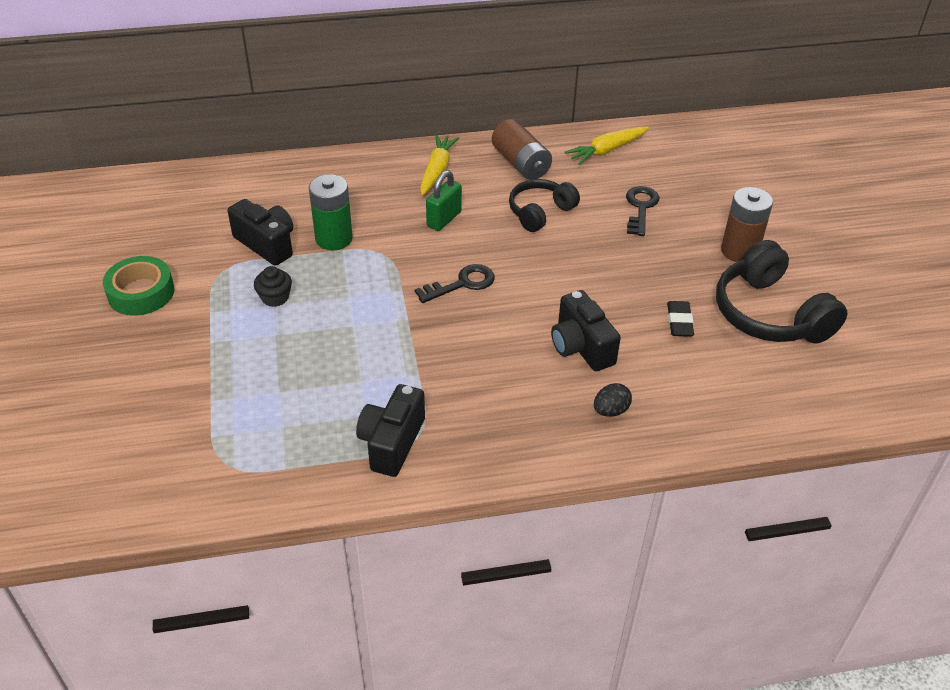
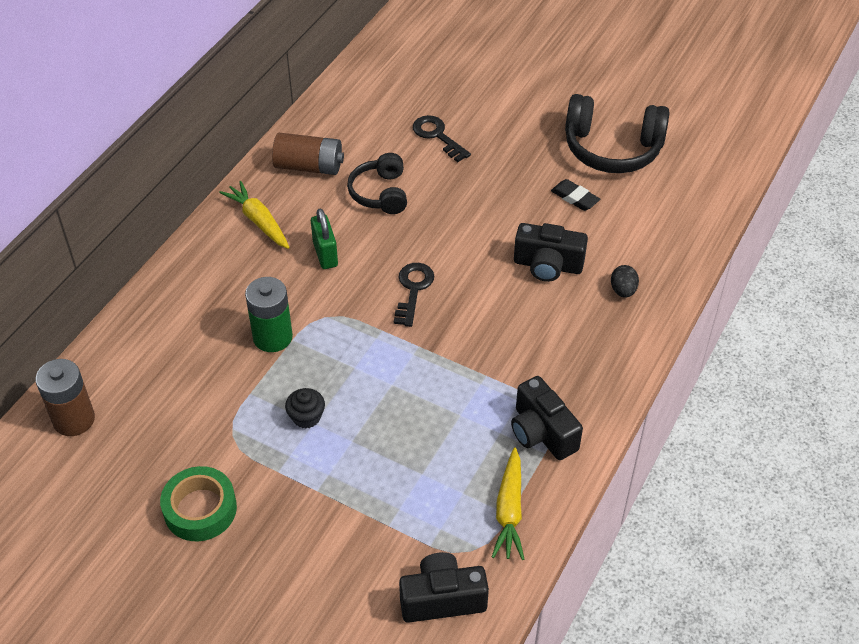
camera: 50 degrees left, 5 degrees up
black camera [228,199,293,266] -> black camera moved to [399,552,489,623]
yellow carrot [564,127,649,165] -> yellow carrot moved to [492,447,524,560]
brown battery [721,187,773,262] -> brown battery moved to [35,359,95,436]

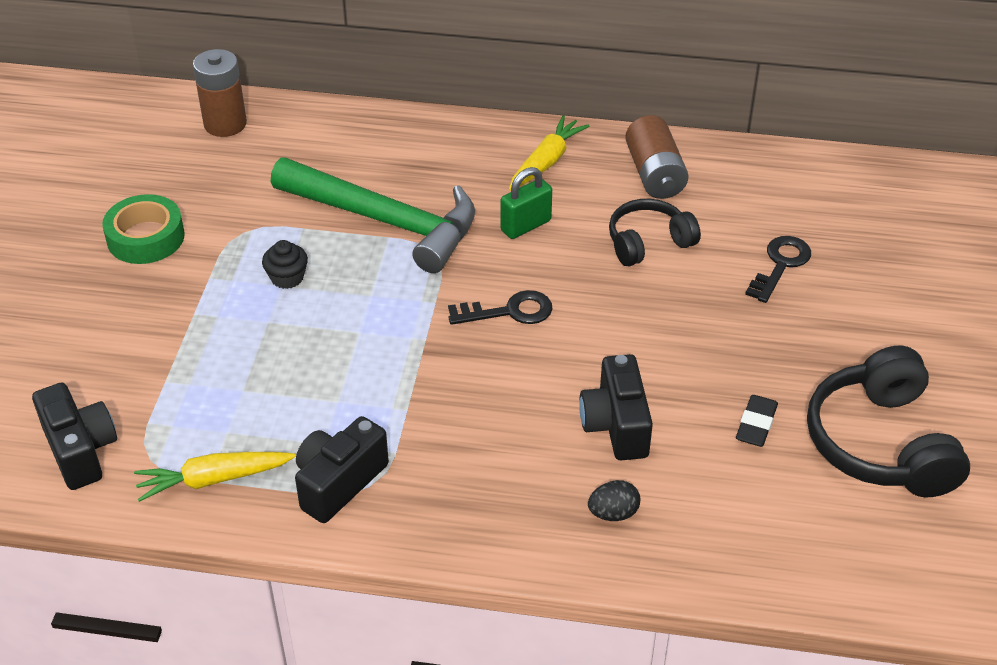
camera: 70 degrees right, 5 degrees down
green battery [245,277,293,352] -> green hammer [271,158,475,273]

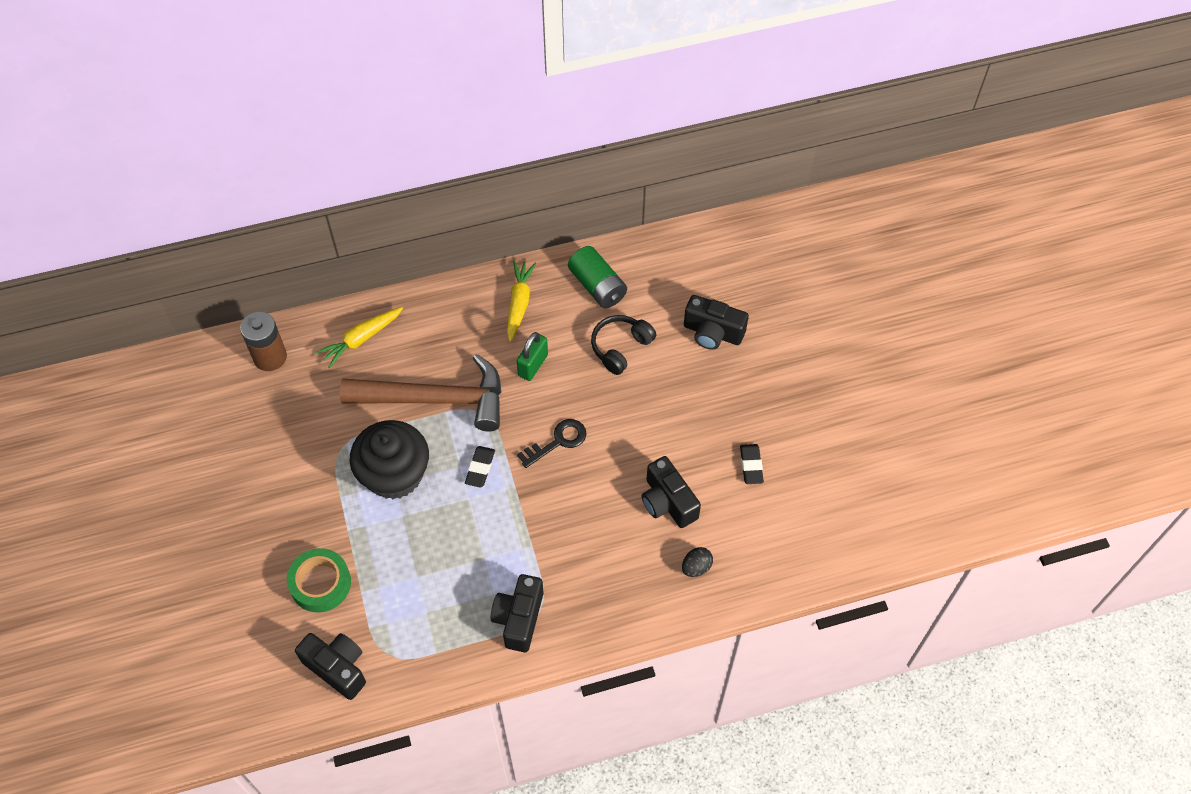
camera: 25 degrees left, 15 degrees up
green tape [102,194,185,264] -> green tape moved to [287,548,351,612]
yellow carrot [134,452,296,502] -> yellow carrot moved to [316,307,403,368]
black cupcake [262,240,308,289] -> black cupcake [350,420,429,499], size x2.34
green hammer [271,158,475,273] -> brown hammer [340,354,502,431]
brown battery [625,115,689,199] -> green battery [568,246,627,308]
black key [745,236,811,303] -> black camera [684,295,749,350]
black headphones [807,346,970,497] -> none
none -> black eraser [465,446,495,488]

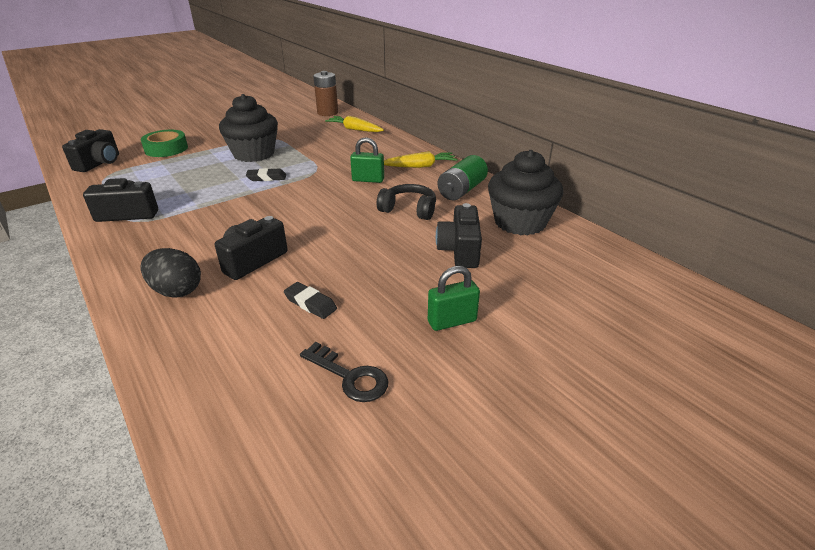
camera: 70 degrees right, 25 degrees down
brown hammer [340,354,502,431] -> none
black key [517,419,587,468] -> black key moved to [300,342,388,402]
black egg [682,547,713,577] -> black egg [141,248,201,298], size x1.63
black eraser [740,444,764,484] -> black eraser turned 60 degrees clockwise [284,282,337,319]
none -> green padlock [428,266,480,331]
none -> black cupcake [488,150,563,235]

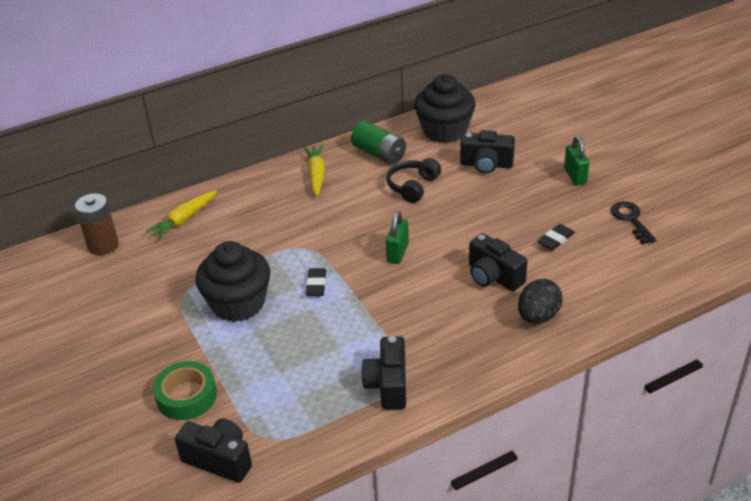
camera: 80 degrees left, 5 degrees up
black key [300,342,388,402] -> black key turned 60 degrees counterclockwise [611,201,657,245]
green padlock [350,137,384,183] -> green padlock moved to [386,211,409,264]

